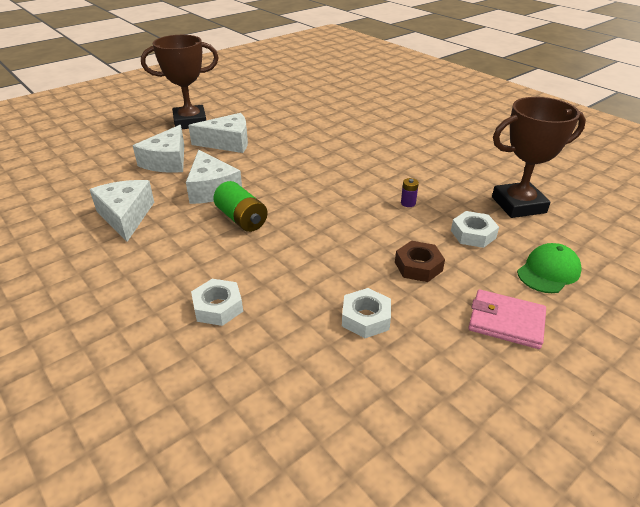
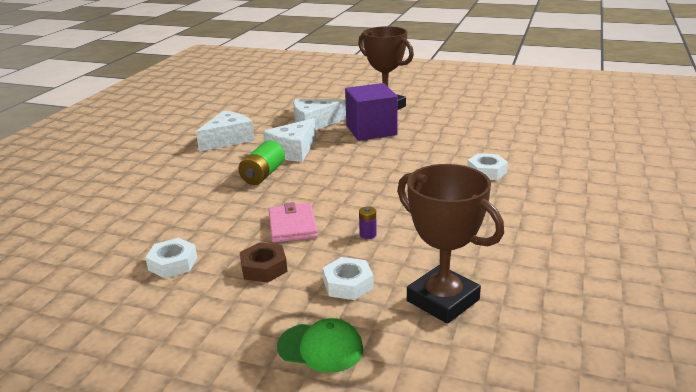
camera: 60 degrees right, 10 degrees down
white cheese [188,113,248,153] -> purple cube [345,83,398,141]
white nut [191,279,243,326] -> white nut moved to [467,153,508,180]
pink wallet [468,289,546,349] -> pink wallet moved to [268,202,318,243]

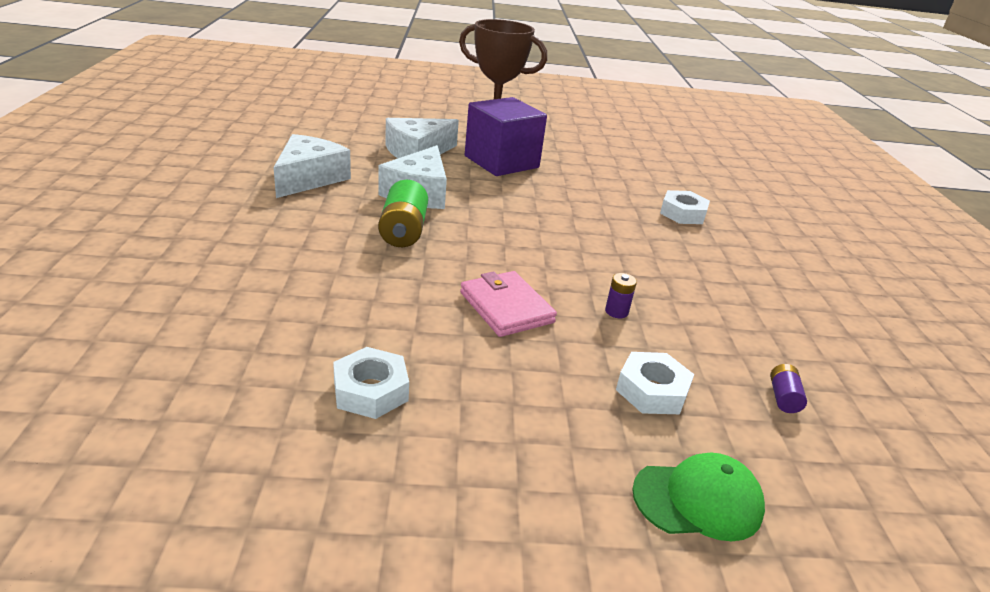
camera: 25 degrees left, 5 degrees up
brown nut [239,242,288,283] -> none
brown trophy [397,164,504,324] -> purple battery [770,364,807,413]

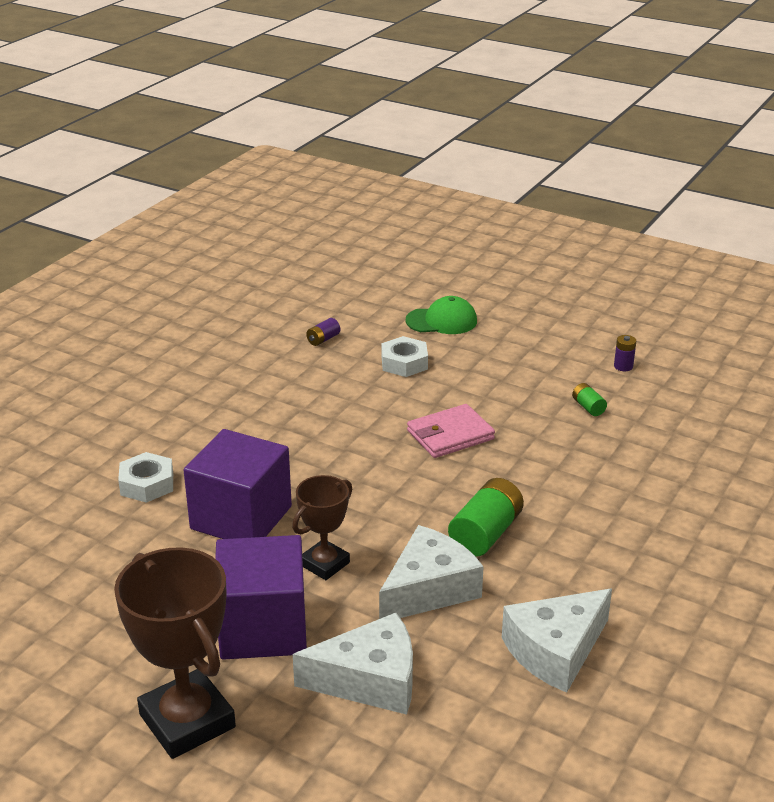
camera: 145 degrees left, 0 degrees up
white nut [333,347,409,419] -> green battery [572,383,607,416]
pink wallet [460,271,557,337] -> pink wallet turned 60 degrees clockwise [407,404,495,458]
purple battery [605,273,637,318] -> purple battery moved to [614,335,636,371]
green cap [632,453,765,541] -> green cap turned 150 degrees clockwise [406,296,477,334]
none -> purple cube [184,429,292,539]
none -> brown trophy [292,475,352,580]

